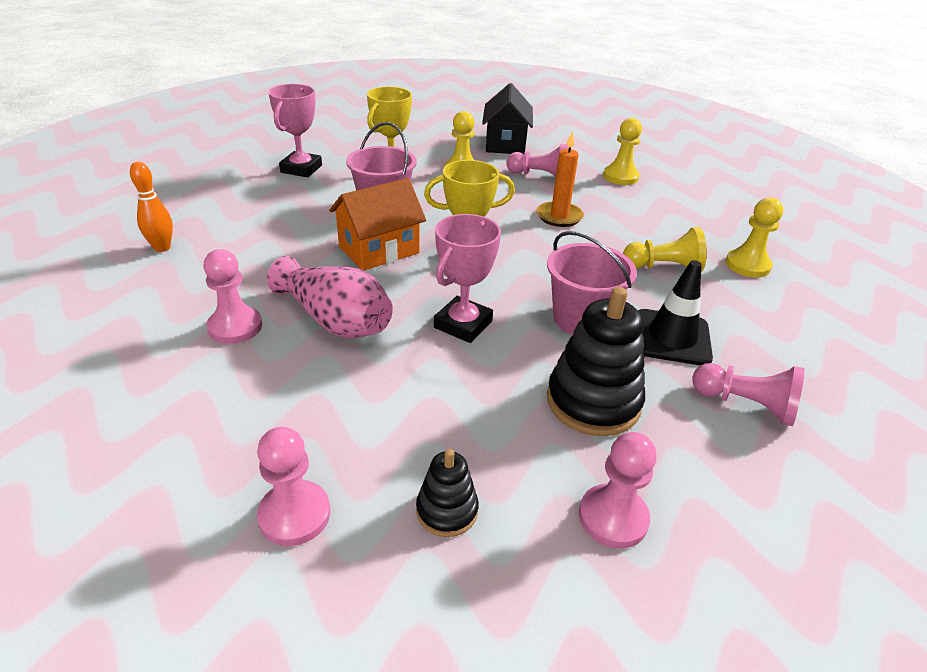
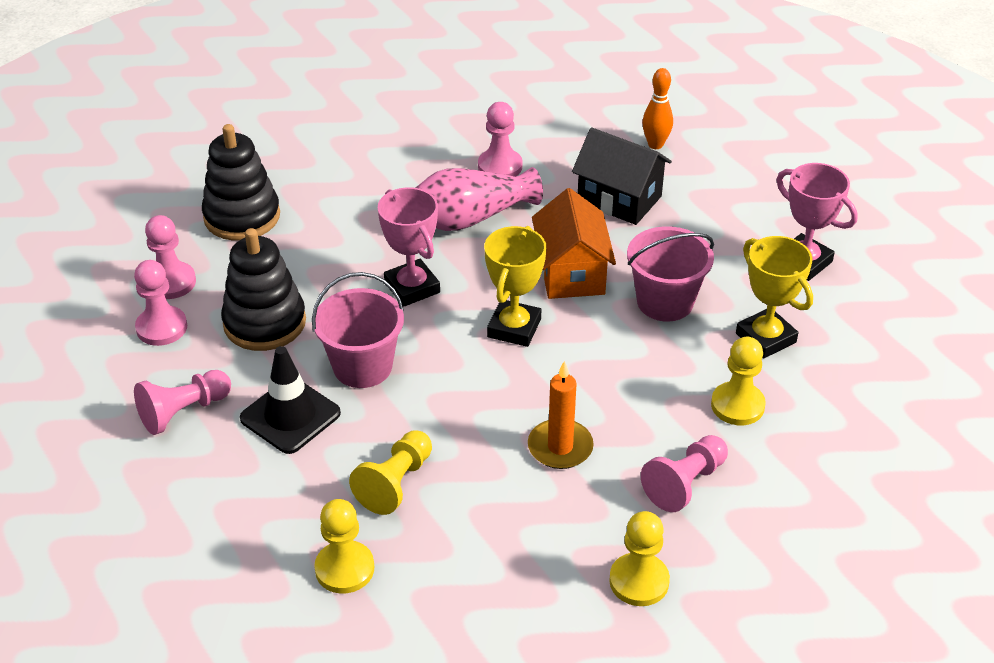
camera: 120 degrees right, 5 degrees up
pink pawn [257,427,330,546] -> pink pawn moved to [134,260,187,346]
black stacking toy [416,449,479,537] -> black stacking toy [202,124,280,240], size x1.83
black house [482,83,533,154] -> black house moved to [572,127,672,225]

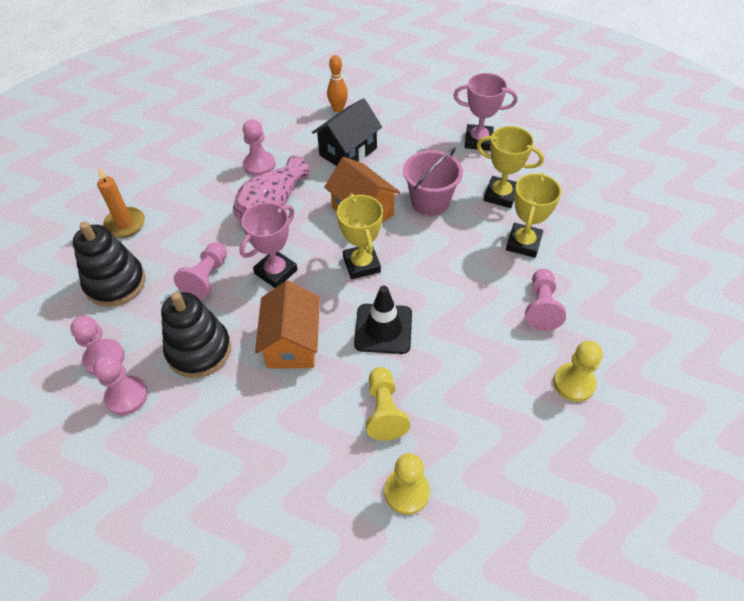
camera: 35 degrees left, 10 degrees up
pink pawn [134,370,231,435] -> pink pawn moved to [174,242,227,300]
black traffic cone [240,346,341,454] -> black traffic cone moved to [354,286,412,354]
pink bucket [312,272,404,388] -> orange house [255,281,320,369]
pink trophy [378,187,440,307] -> pink trophy turned 75 degrees counterclockwise [239,202,297,288]
orange candle [528,361,594,469] -> orange candle moved to [97,168,145,238]
black house [572,127,672,225] -> black house turned 45 degrees counterclockwise [312,98,382,166]
yellow pawn [711,337,766,425] -> yellow trophy [506,173,561,258]

